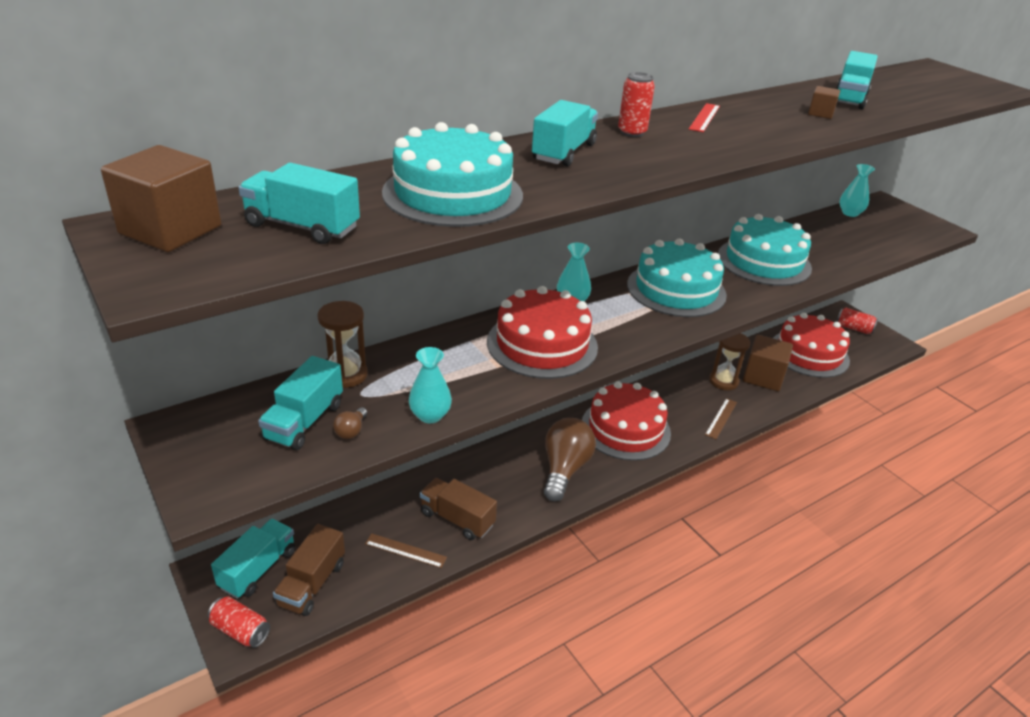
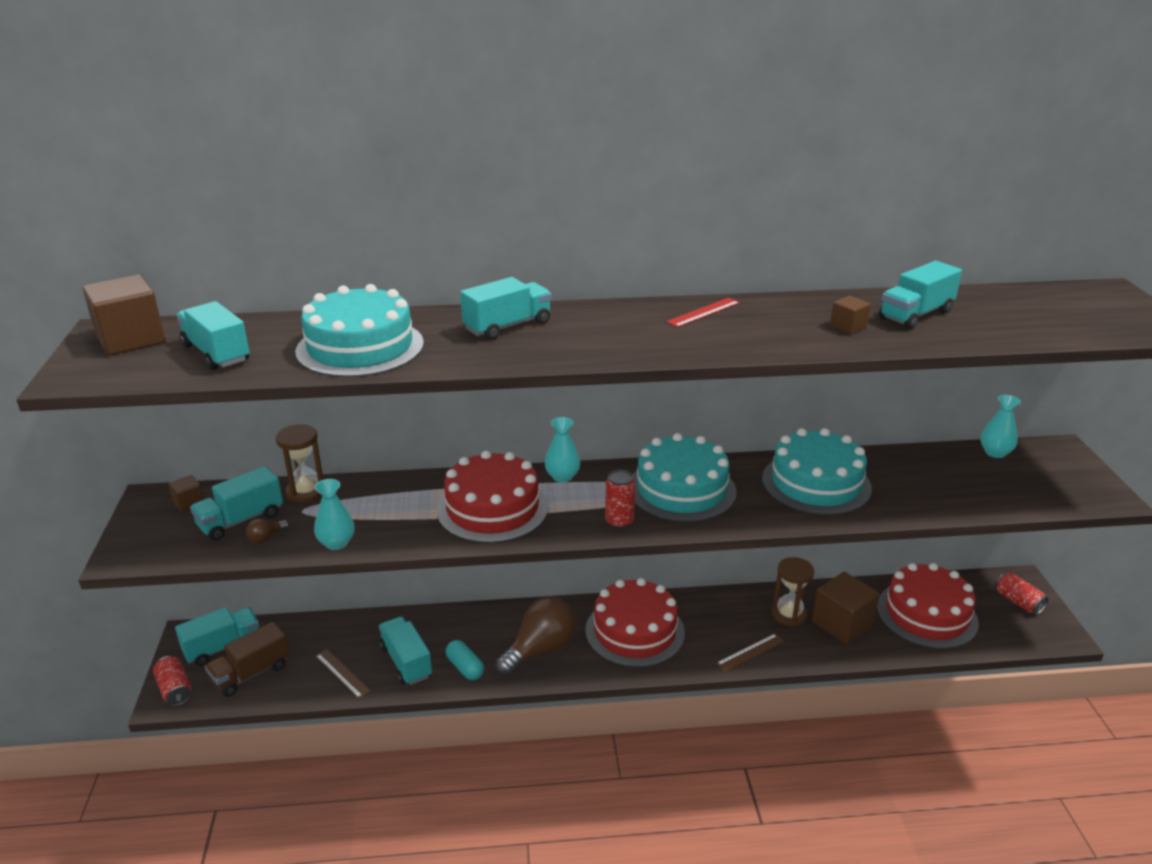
camera: 30 degrees right, 5 degrees down
brown truck [420,478,497,540] -> turquoise truck [379,616,432,685]
red can [618,72,655,137] -> red can moved to [605,470,635,529]
none -> brown cube [168,475,204,513]
none -> turquoise capsule [446,640,484,680]

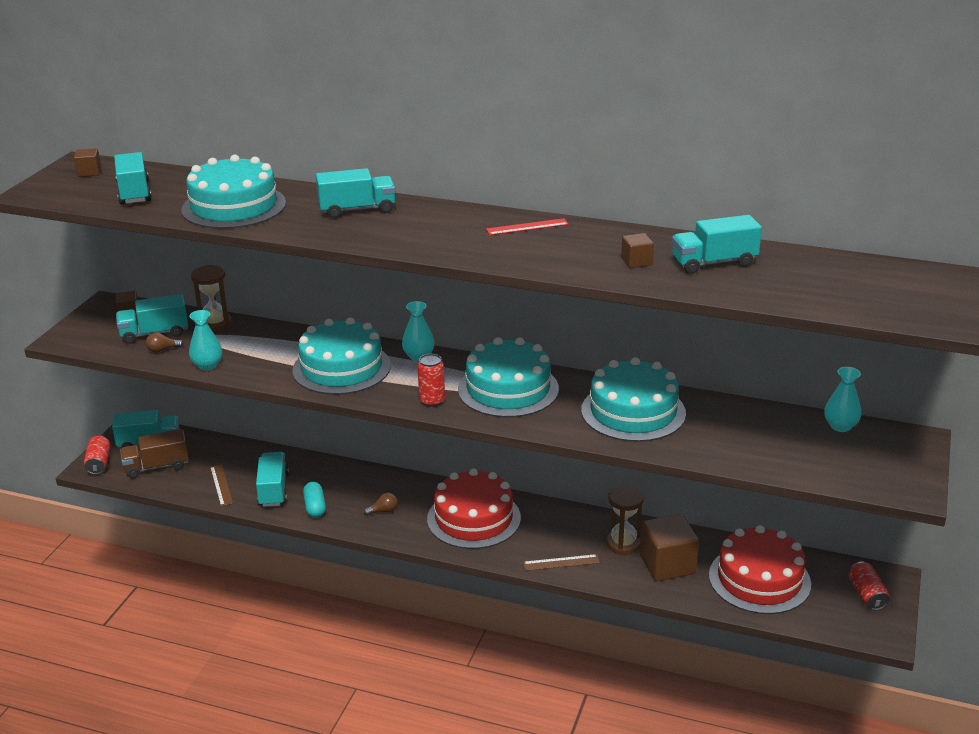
camera: 25 degrees right, 0 degrees up
brown cube [83,274,165,355] -> brown cube [74,148,101,177], size x0.49
red cake [437,451,548,543] -> turquoise cake [292,318,391,395]
brown light bulb [495,597,577,677] -> brown light bulb [364,493,398,516], size x0.40

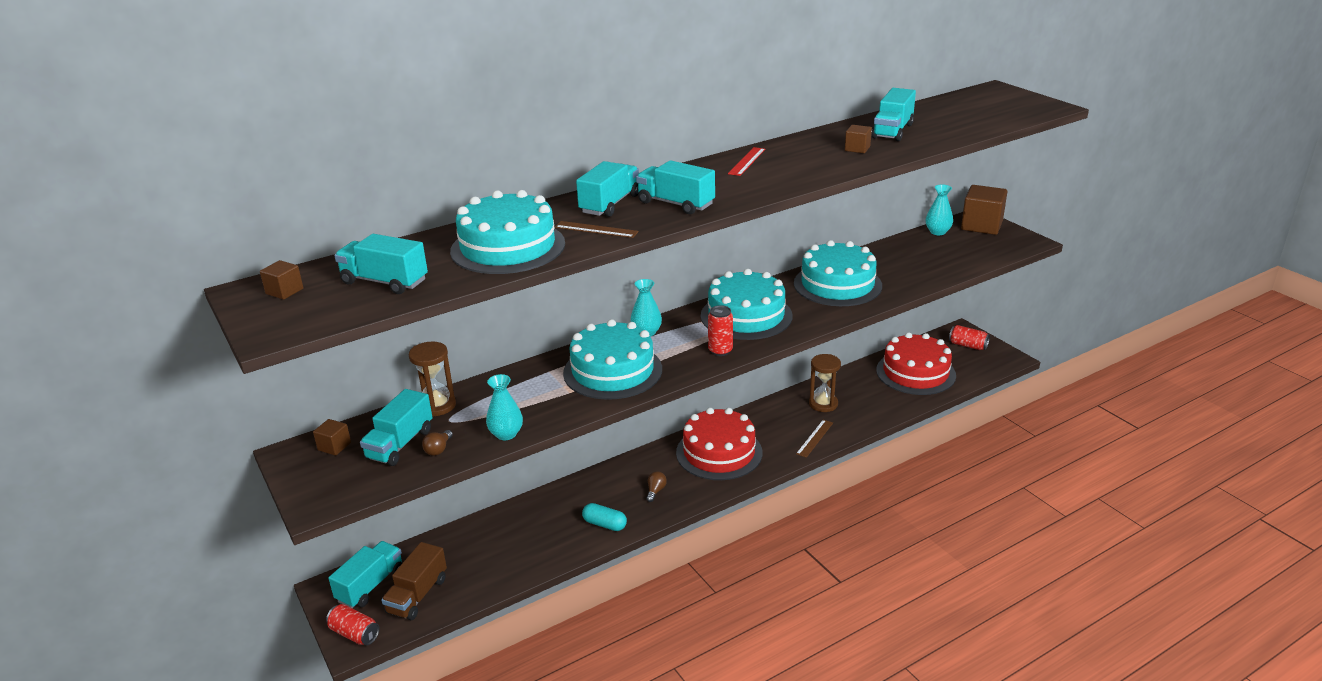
camera: 50 degrees left, 0 degrees up
brown ruler [210,465,233,506] -> brown ruler moved to [555,221,639,238]
turquoise truck [256,452,289,507] -> turquoise truck moved to [636,160,715,214]
brown cube [640,514,699,581] -> brown cube moved to [961,185,1008,235]

